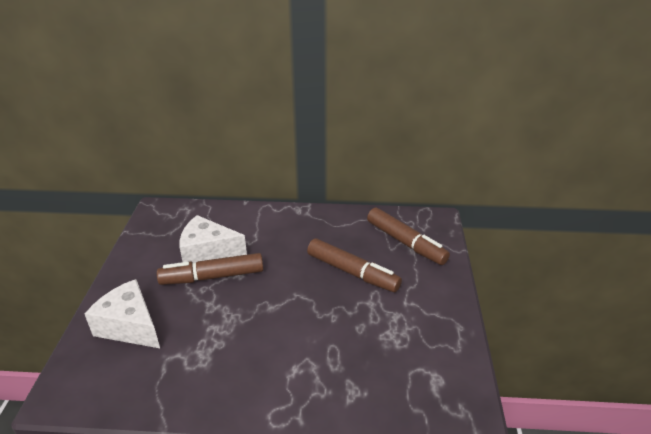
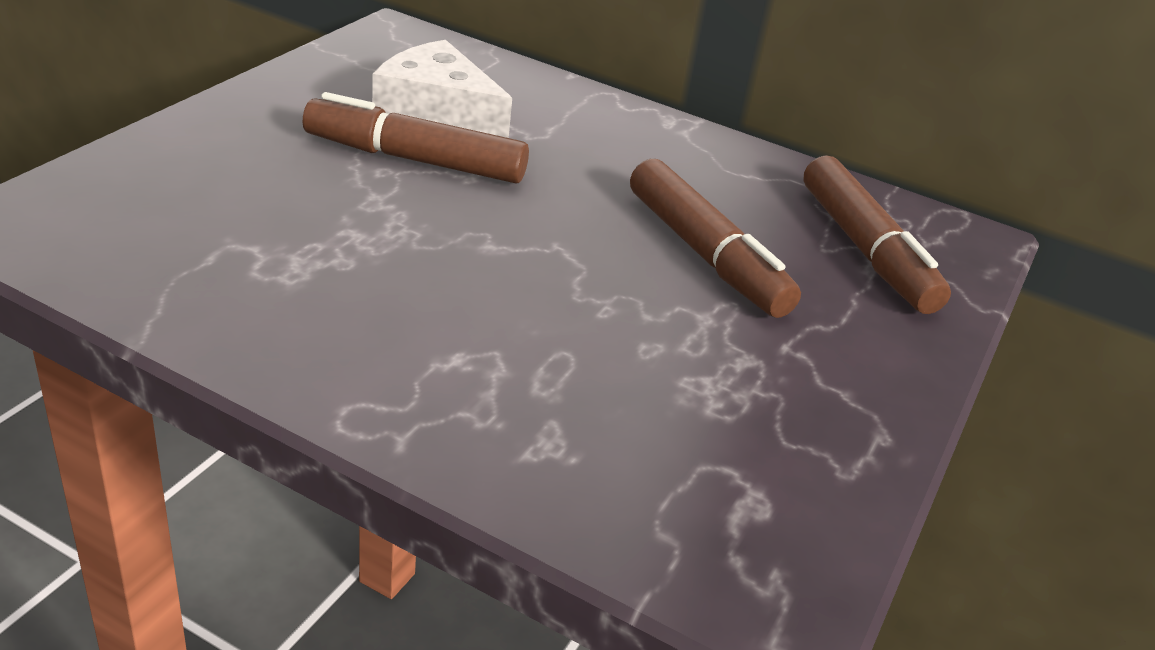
camera: 20 degrees right, 0 degrees up
white cheese [85,279,160,348] -> none

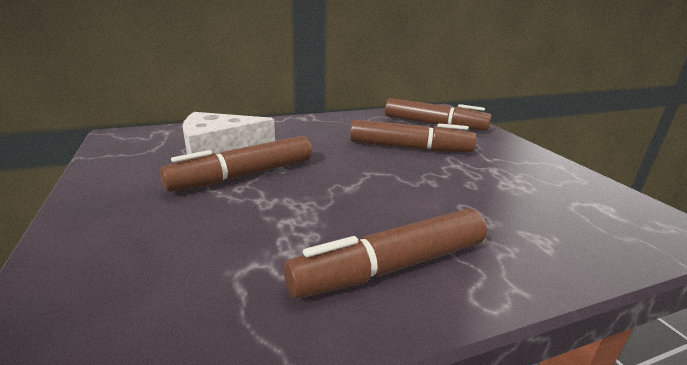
camera: 45 degrees left, 10 degrees down
none -> brown marker [284,209,487,299]

